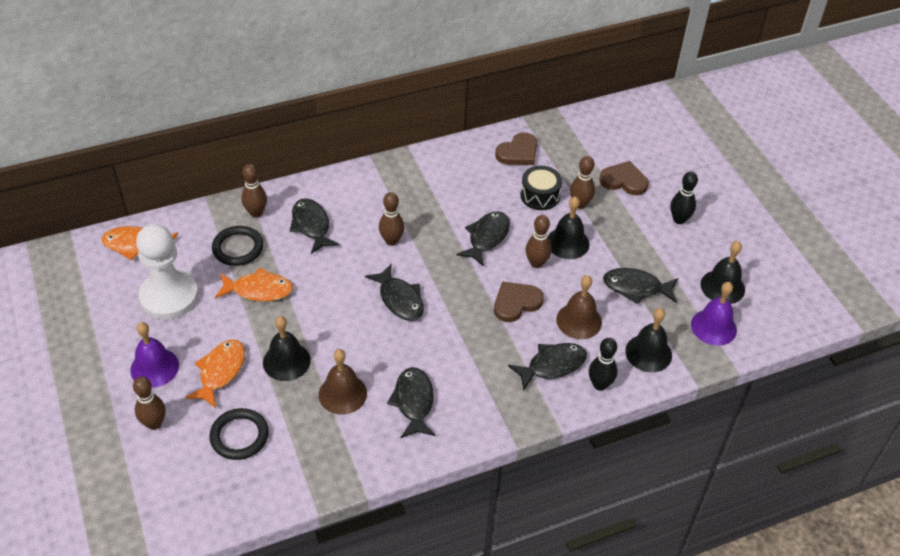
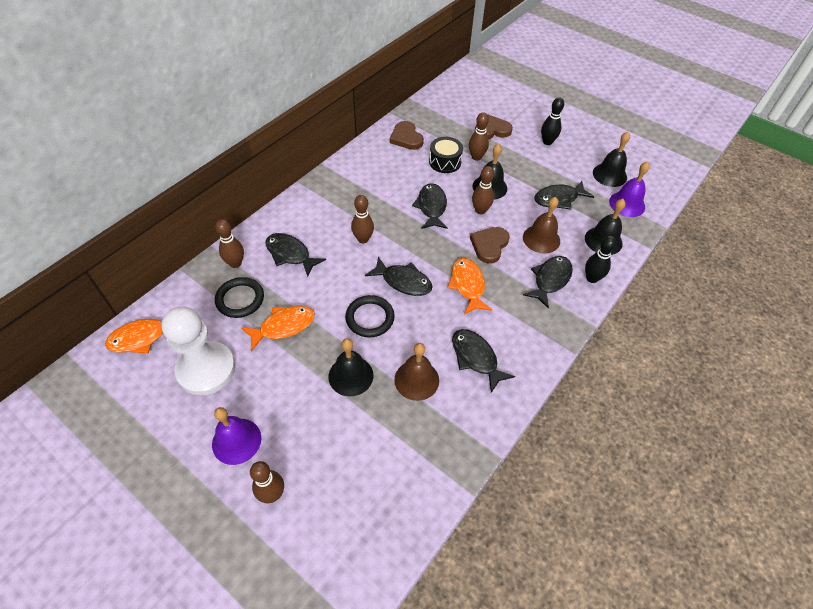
camera: 30 degrees left, 5 degrees up
orange fish [185,340,245,408] -> orange fish moved to [447,258,492,314]
black ring [209,408,269,460] -> black ring moved to [345,295,395,337]
brown heart [495,132,537,165] -> brown heart turned 135 degrees clockwise [390,121,424,150]

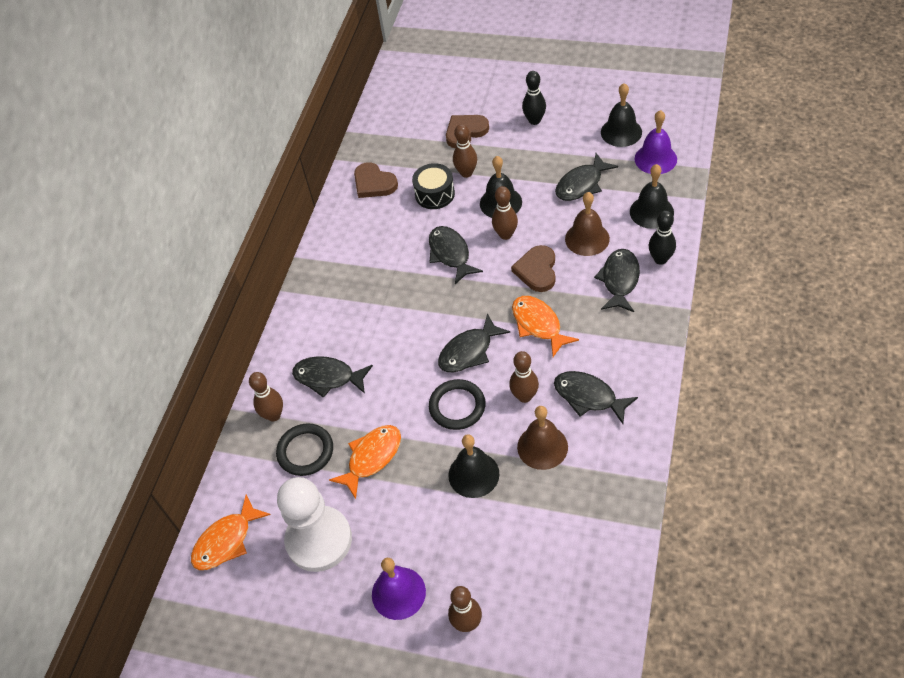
camera: 15 degrees left, 0 degrees up
brown bowling pin [351,195,374,243] -> brown bowling pin moved to [509,351,539,403]
black fish [365,256,433,296] -> black fish turned 135 degrees clockwise [438,313,510,372]

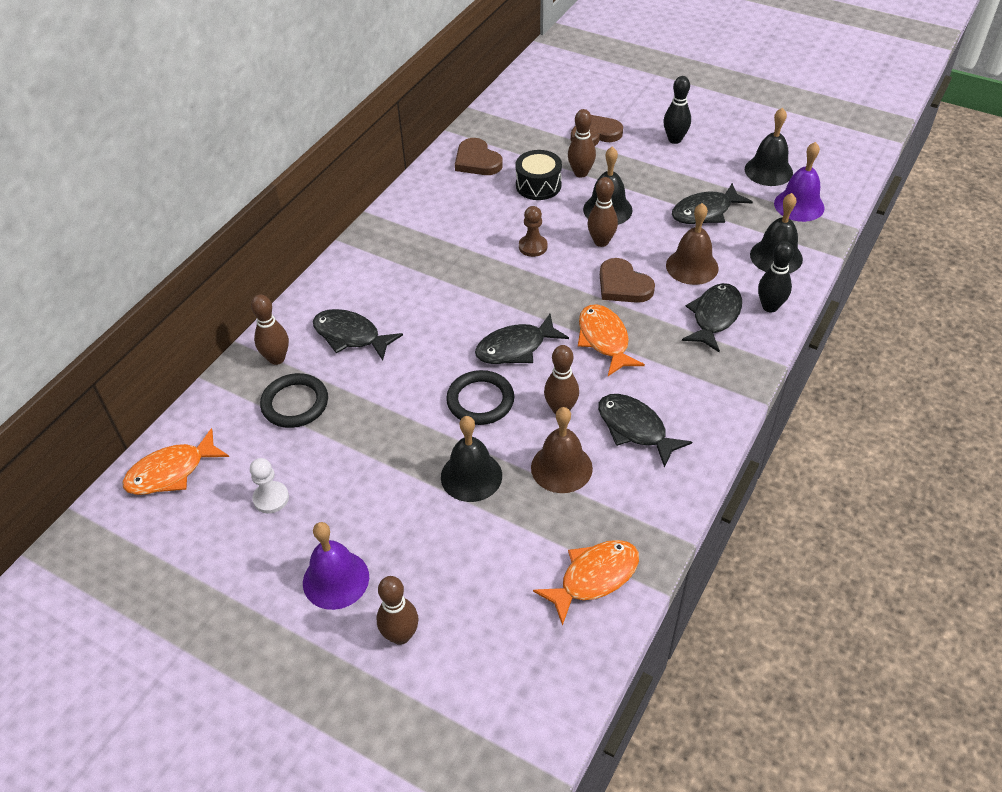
camera: 10 degrees right, 5 degrees down
white pawn [277,477,352,572] -> white pawn [250,458,289,513], size x0.45
orange fish [329,425,401,499] -> orange fish moved to [533,540,639,626]
black fish [429,226,483,284] -> brown pawn [519,206,548,257]
brown heart [511,245,556,292] -> brown heart turned 60 degrees counterclockwise [600,258,655,303]

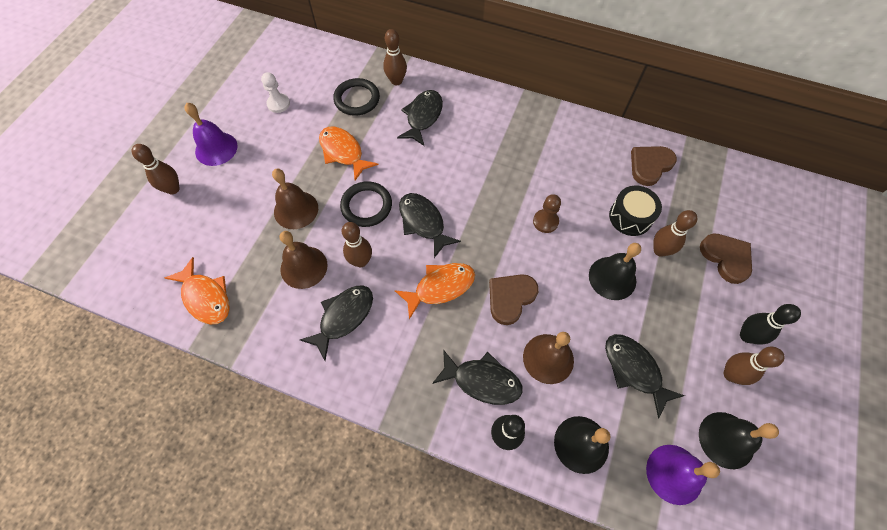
camera: 80 degrees right, 15 degrees up
orange fish [122,428,229,495] -> orange fish moved to [319,127,378,180]
black bell [441,416,502,502] -> brown bell [272,169,318,229]
brown bowling pin [587,177,618,247] -> brown bowling pin moved to [724,347,785,385]

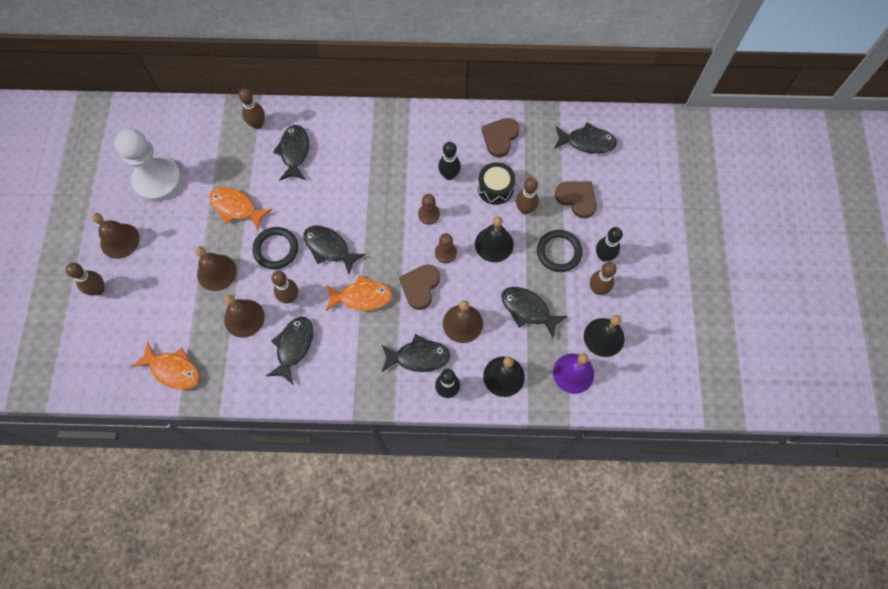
camera: 20 degrees left, 5 degrees up
purple bell [185,103,237,166] -> brown bell [92,213,140,259]
white pawn [261,72,290,113] -> white pawn [114,129,182,202], size x2.23
black ring [333,78,380,116] -> black ring moved to [537,230,583,272]
orange fish [395,263,475,320] -> orange fish turned 45 degrees clockwise [326,275,393,311]
none -> brown pawn [435,233,457,263]
none -> black bowling pin [438,142,461,180]
none -> black fish [554,122,617,154]

